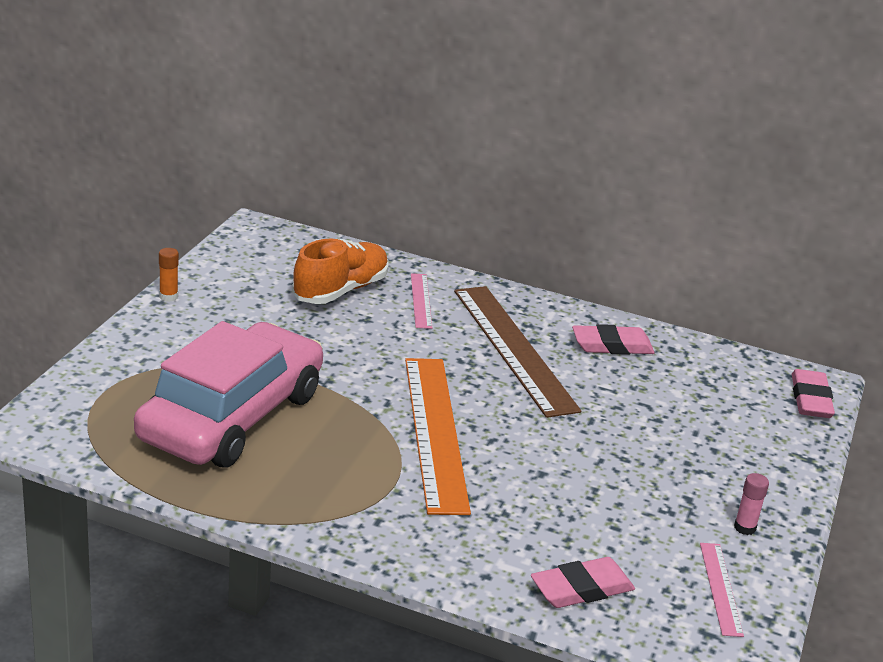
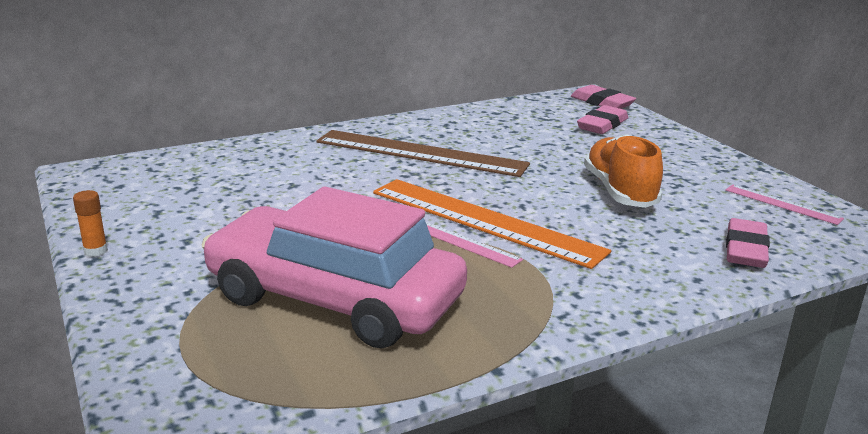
camera: 45 degrees left, 5 degrees down
pink car [134,321,323,467] -> pink car turned 45 degrees counterclockwise [202,186,467,348]
orange shoe [292,239,388,304] -> orange shoe moved to [584,134,663,208]
pink ruler [411,273,432,329] -> pink ruler moved to [425,221,523,268]
pink eraser [572,324,655,355] -> pink eraser moved to [577,105,628,134]
pink glue stick [734,473,769,535] -> none

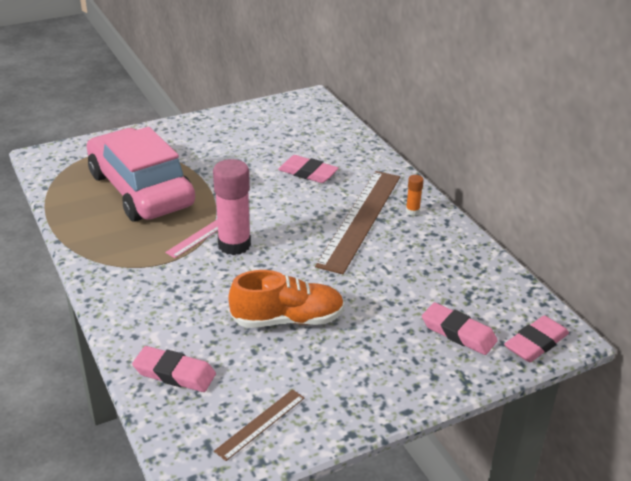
camera: 90 degrees right, 10 degrees up
orange glue stick [73,190,108,257] -> orange glue stick moved to [406,175,424,215]
pink car [202,186,467,348] -> pink car turned 60 degrees counterclockwise [87,127,195,222]
orange ruler [373,179,611,269] -> pink glue stick [213,159,251,255]
pink ruler [725,185,844,225] -> brown ruler [214,389,304,461]
none -> pink eraser [278,155,338,183]

